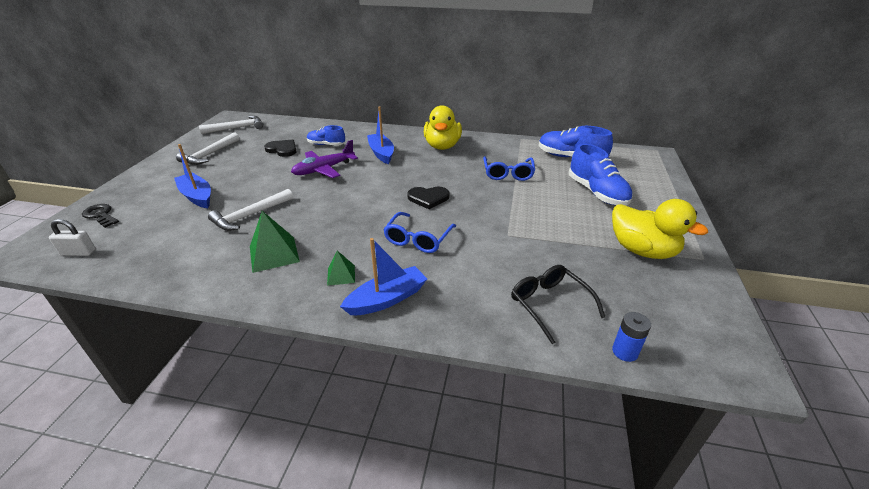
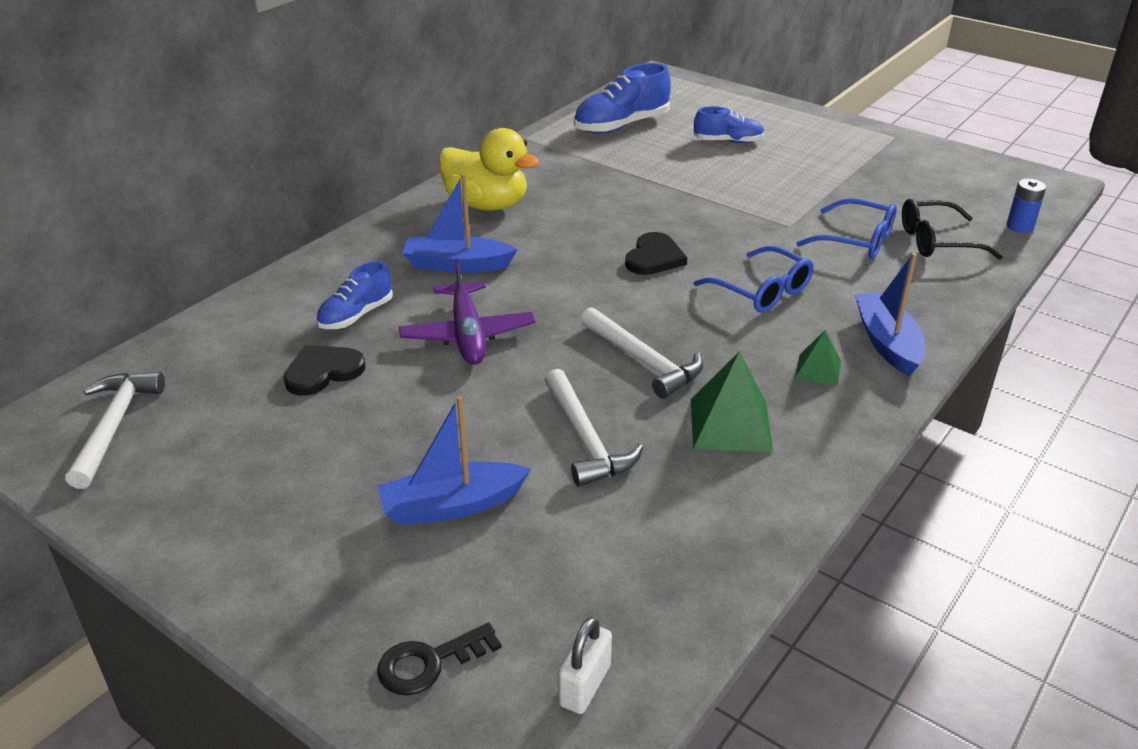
camera: 65 degrees left, 0 degrees up
white hammer [176,132,239,165] -> white hammer moved to [581,307,703,399]
blue glasses [483,156,535,181] -> blue glasses moved to [796,198,897,259]
blue shoe [569,144,633,206] -> blue shoe [694,106,765,143], size x0.62
yellow duck [612,199,708,259] -> none

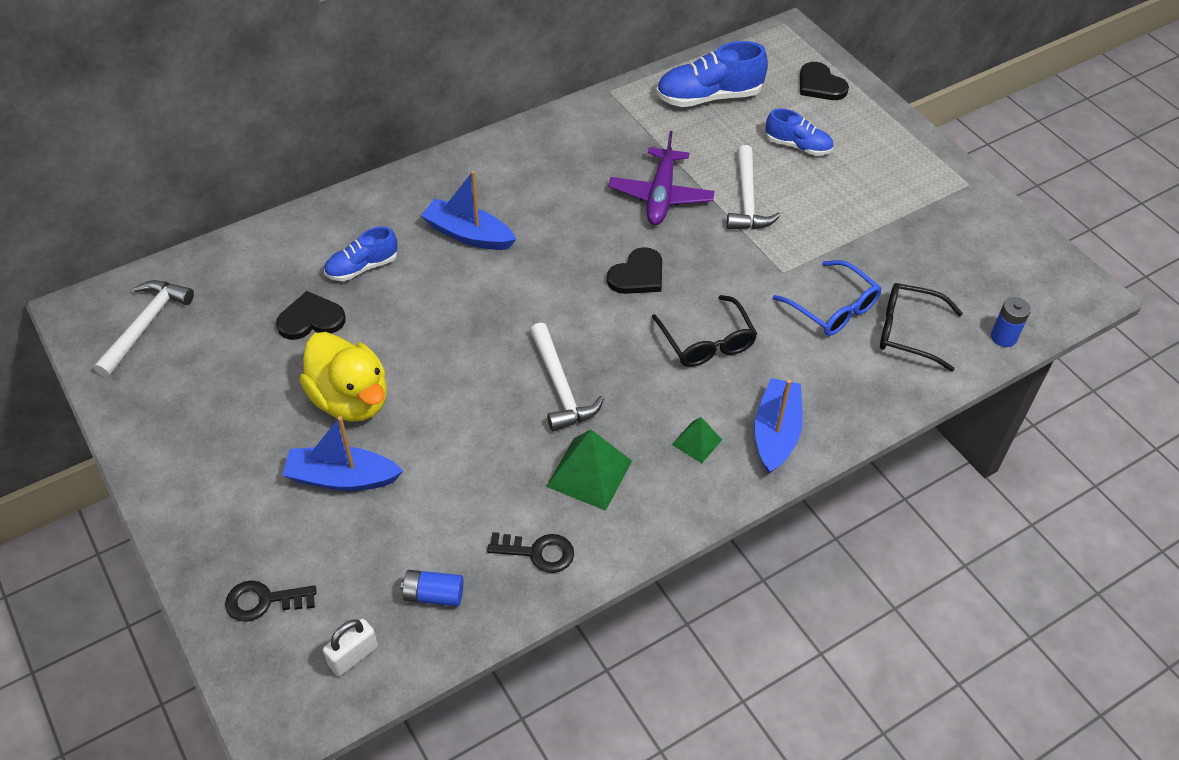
camera: 20 degrees right, 15 degrees up
purple plane [399,258,535,365] -> purple plane moved to [609,131,715,225]
yellow duck [438,128,540,211] -> yellow duck moved to [300,332,387,422]
white hammer [545,369,643,487] -> white hammer moved to [727,145,781,230]
blue glasses [694,246,814,312] -> black glasses [652,295,757,367]
none -> blue battery [401,570,463,606]
none -> black key [487,532,574,573]
none -> black heart [800,62,849,100]

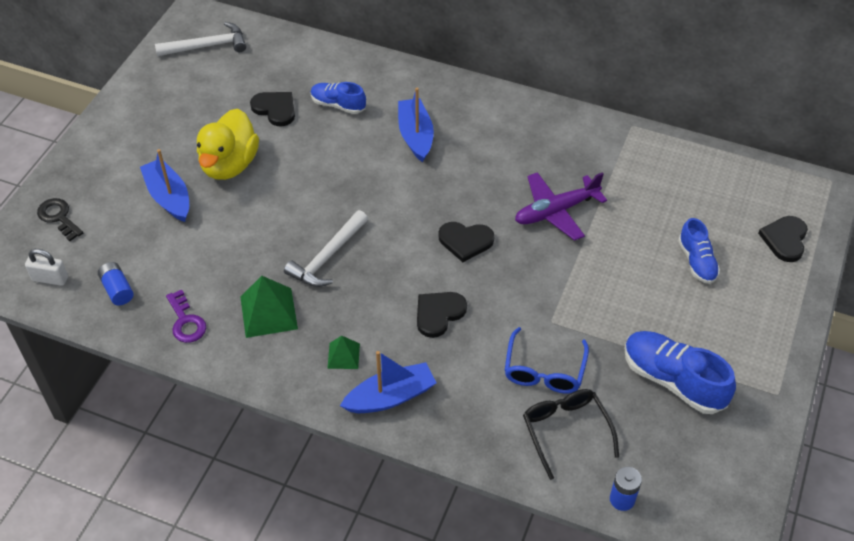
camera: 55 degrees right, 0 degrees up
black key [487,532,574,573] -> purple key [166,290,206,343]
black glasses [652,295,757,367] -> black heart [417,292,467,338]
blue shoe [656,41,768,107] -> blue shoe moved to [625,331,736,414]
white hammer [727,145,781,230] -> none

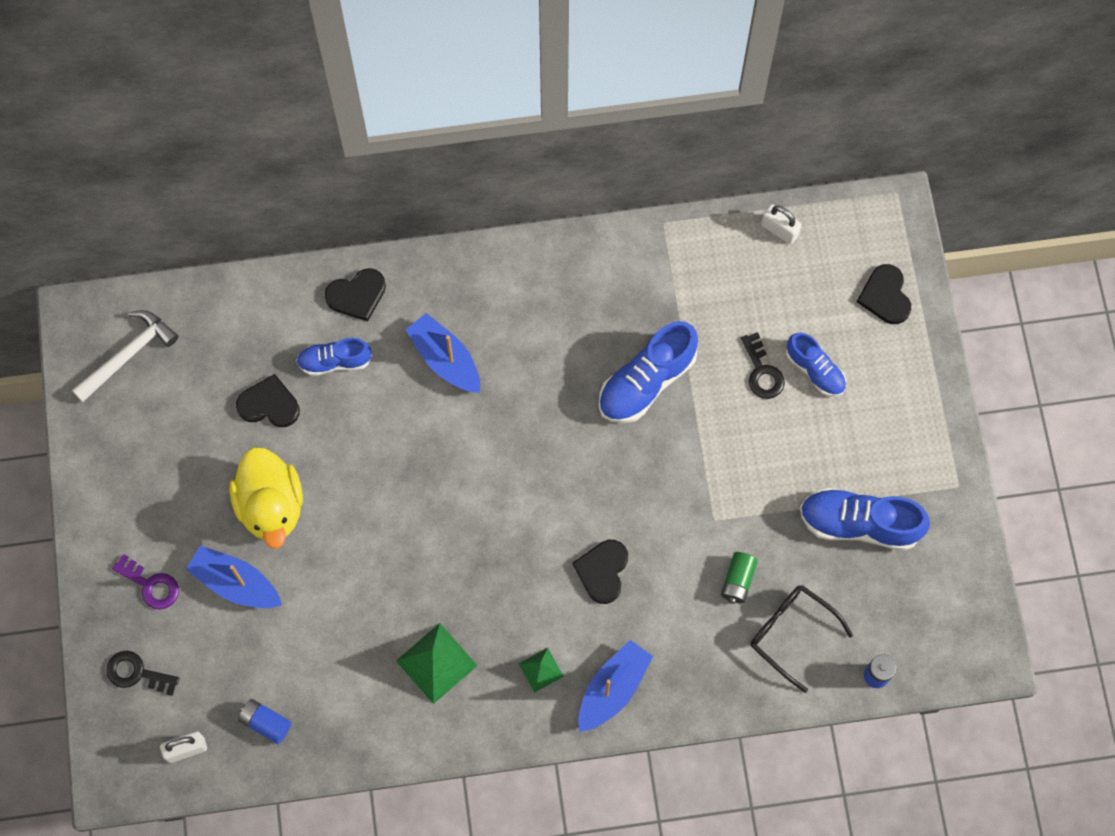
camera: 30 degrees left, 20 degrees up
purple key [166,290,206,343] -> purple key moved to [112,554,179,610]
white hammer [284,210,368,287] -> none
black heart [438,222,494,262] -> black heart moved to [324,268,386,321]
blue glasses [505,327,589,394] -> green battery [721,552,758,603]
purple plane [515,172,607,241] -> blue shoe [599,321,698,423]
none -> black key [741,332,785,399]
none -> white padlock [761,204,802,244]

